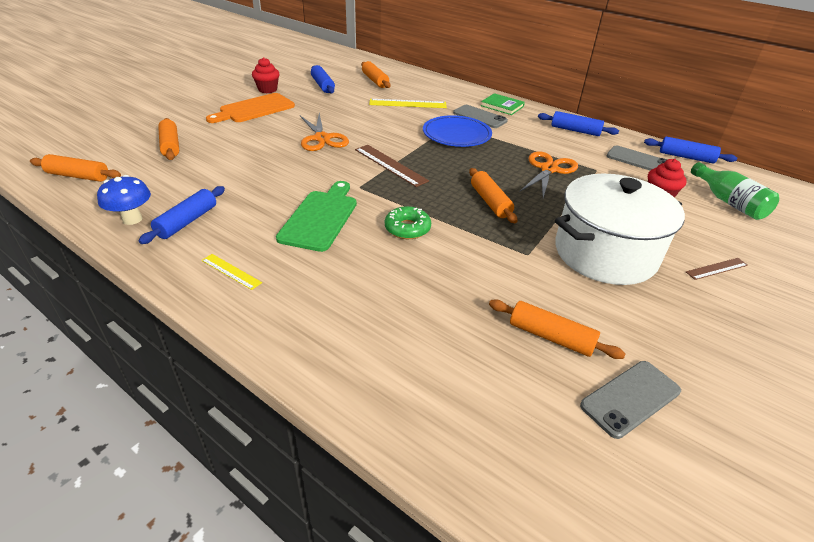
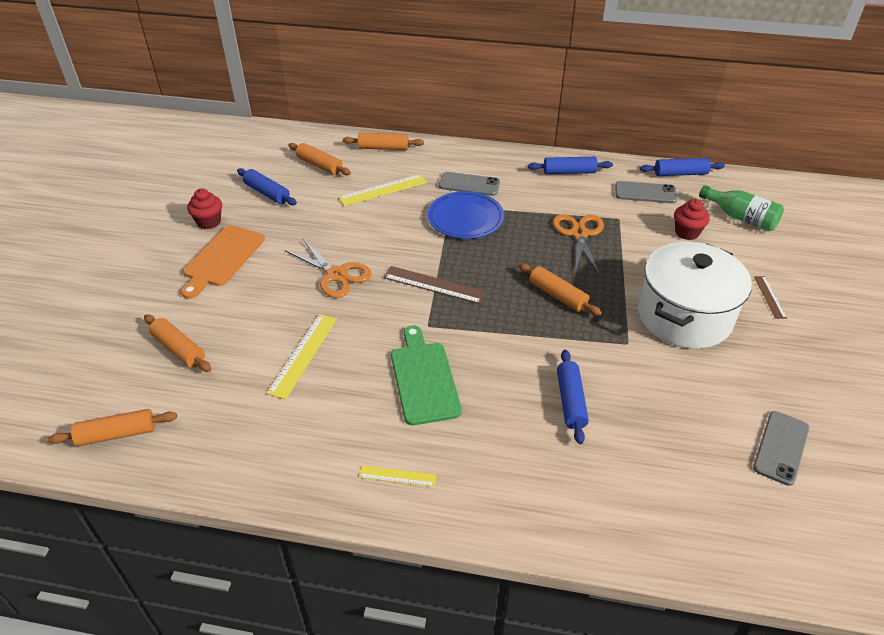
camera: 25 degrees left, 5 degrees up
blue mushroom [97,175,151,225] -> none
blue rolling pin [139,186,225,244] -> blue rolling pin moved to [557,350,589,444]
green donut [385,206,431,239] -> none
green book [481,93,525,115] -> none
orange rolling pin [489,299,625,359] -> orange rolling pin moved to [343,133,424,150]
brown ruler [686,258,748,280] -> brown ruler turned 45 degrees counterclockwise [754,276,787,319]
none -> yellow ruler [266,314,337,400]

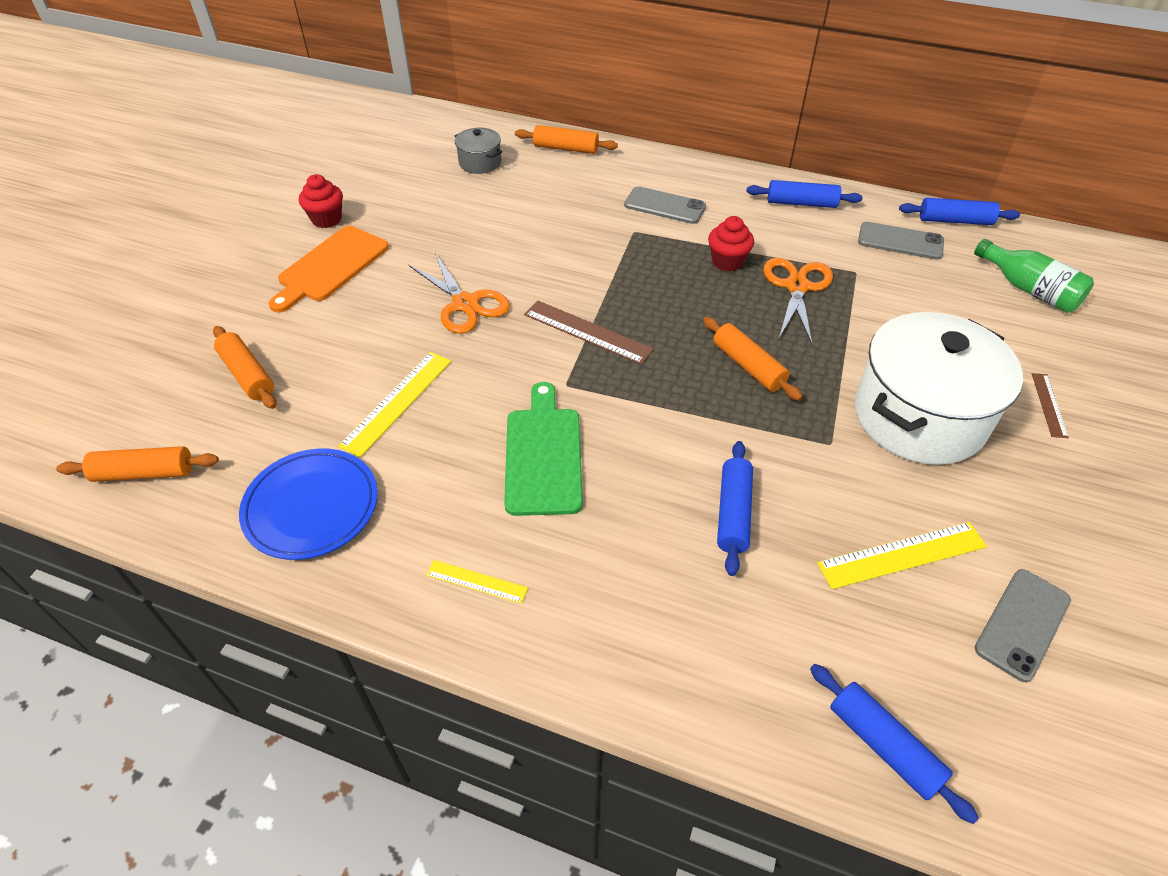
camera: 10 degrees right, 5 degrees up
blue rolling pin [237,168,297,205] -> blue rolling pin moved to [810,664,979,824]
orange rolling pin [288,143,351,175] -> grey pot [455,128,502,174]
yellow ruler [338,174,427,206] -> yellow ruler moved to [817,522,987,589]
blue plate [428,191,504,239] -> blue plate moved to [239,448,378,560]
red cupcake [674,199,710,240] -> red cupcake moved to [708,216,754,272]

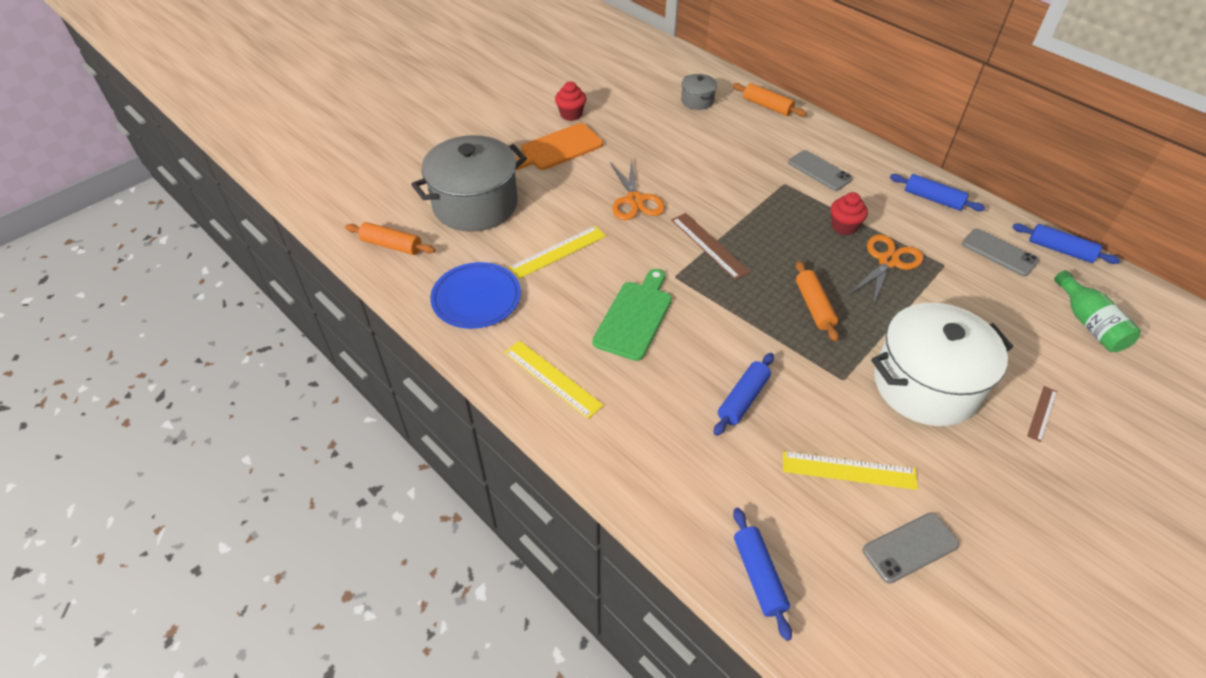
camera: 25 degrees right, 0 degrees up
orange rolling pin [213,326,276,409] -> grey pot [411,135,527,232]
yellow ruler [426,560,528,604] -> yellow ruler [504,341,604,419], size x1.72

